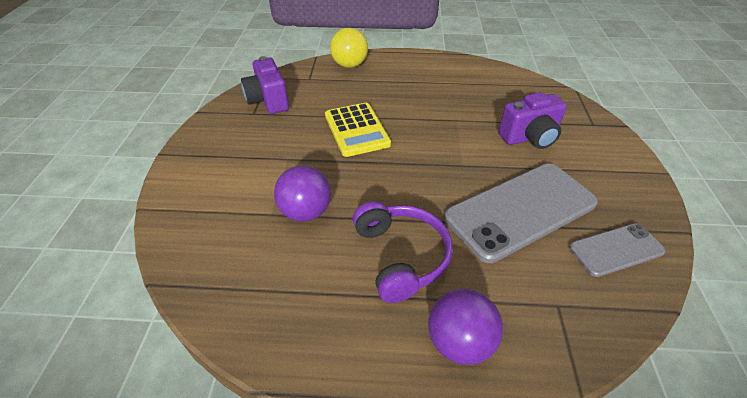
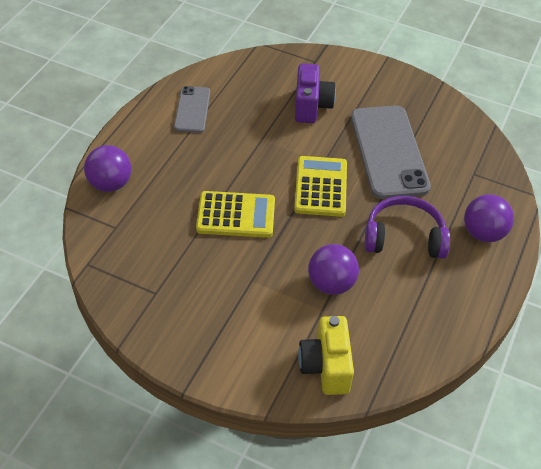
camera: 70 degrees left, 5 degrees up
purple camera [241,56,289,114] -> none
yellow ball [330,28,368,68] -> purple ball [84,145,131,192]
grey phone [569,223,666,277] -> grey phone moved to [174,86,210,133]
none -> yellow calculator [294,156,347,217]
none -> yellow camera [298,316,354,395]

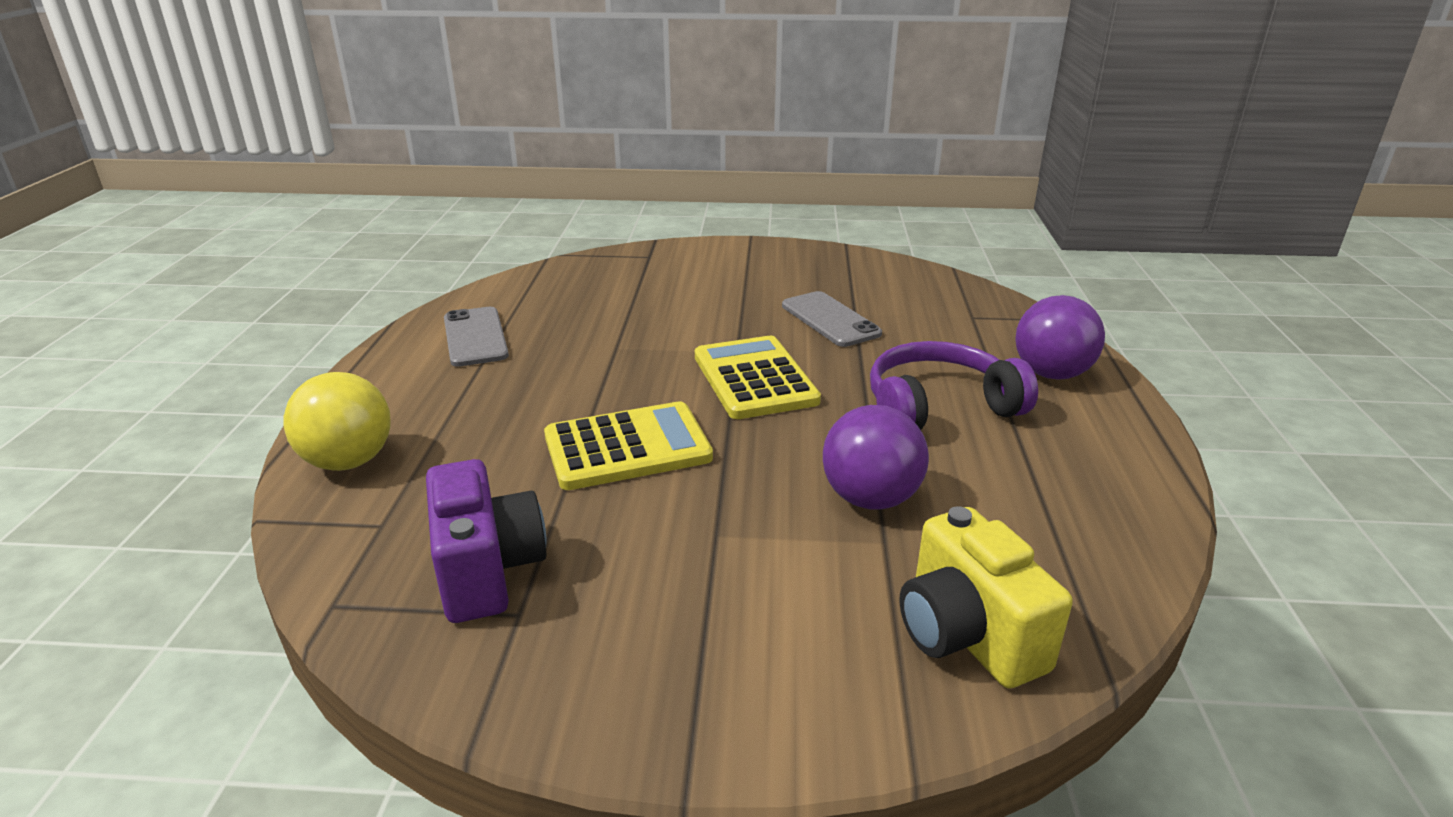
camera: 20 degrees left, 20 degrees down
purple ball [84,145,131,192] -> yellow ball [284,372,391,471]
purple camera [295,63,336,123] -> purple camera moved to [426,459,547,623]
grey phone [351,105,431,199] -> grey phone [782,291,882,347], size x0.54

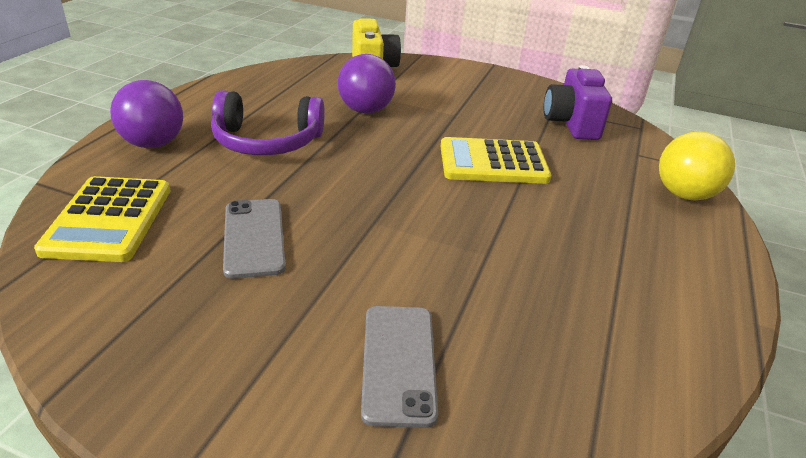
camera: 165 degrees left, 5 degrees up
grey phone [444,307,509,367] -> grey phone moved to [361,306,438,428]
yellow calculator [695,336,821,419] -> yellow calculator moved to [34,176,171,262]

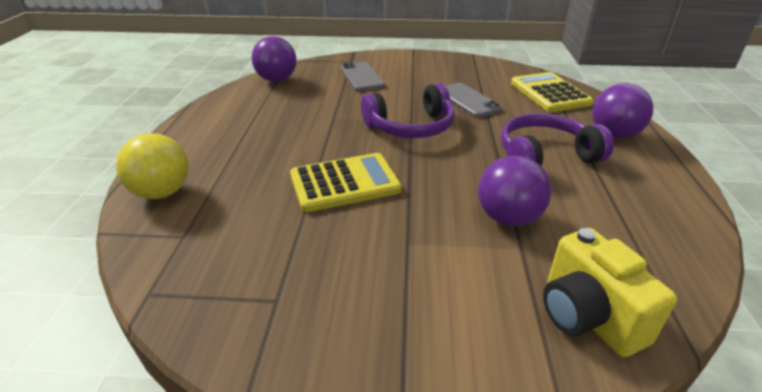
camera: 165 degrees right, 0 degrees up
purple camera [544,65,612,140] -> none
none -> purple ball [252,36,297,82]
none -> purple headphones [361,83,455,138]

